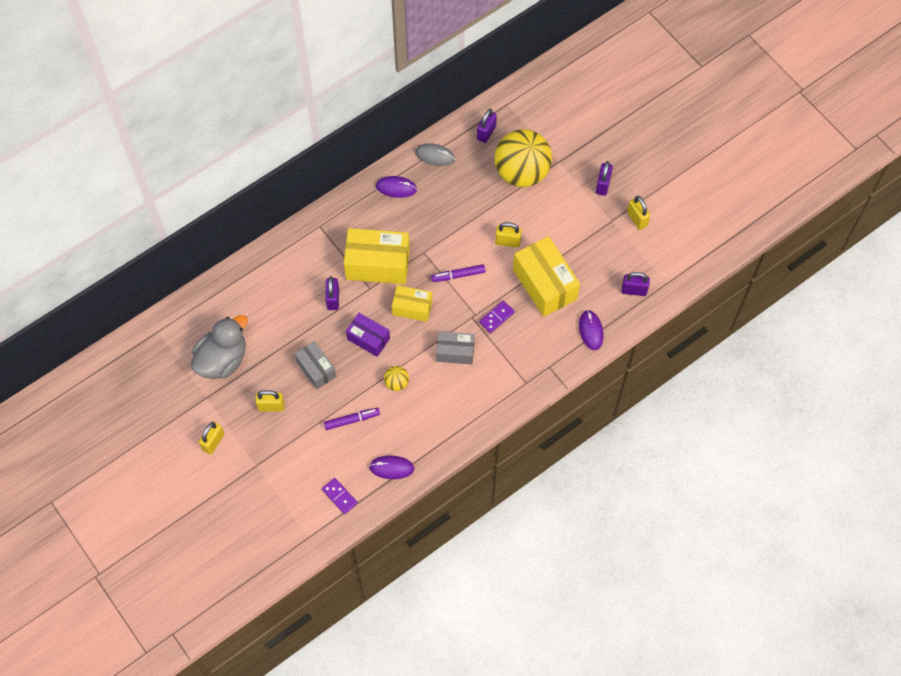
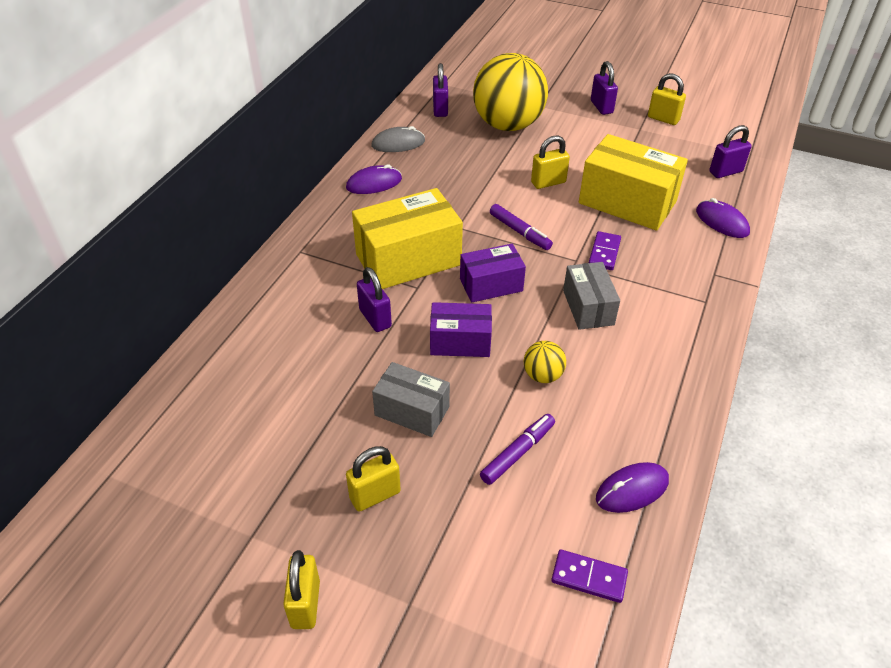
camera: 30 degrees left, 20 degrees down
grey duck [191,315,248,379] -> none
yellow box [392,285,432,322] -> purple box [460,244,526,303]
purple marker [431,264,485,282] -> purple marker turned 90 degrees counterclockwise [490,204,553,250]
grey box [436,331,475,365] -> grey box turned 75 degrees counterclockwise [563,262,620,330]

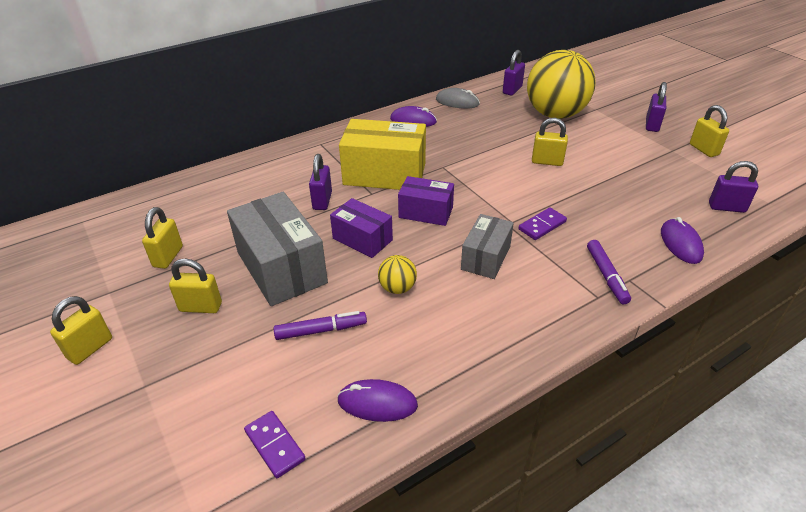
camera: 35 degrees right, 5 degrees down
grey box [372,362,450,437] -> grey box [227,192,328,306], size x1.70
purple marker [490,204,553,250] -> purple marker moved to [587,240,631,304]
yellow box [579,134,688,231] -> none
none -> yellow padlock [142,207,183,269]

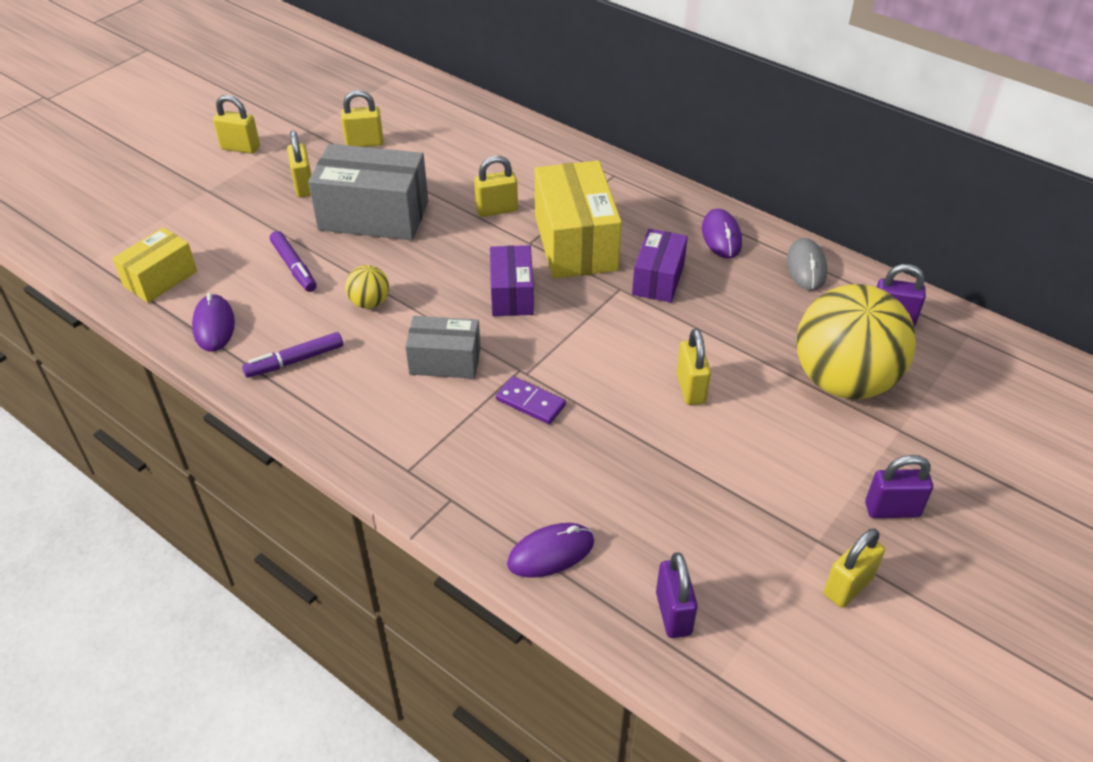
camera: 70 degrees right, 5 degrees up
grey box [227,192,328,306] -> grey box turned 60 degrees clockwise [308,144,428,240]
purple domino [244,411,306,478] -> yellow box [112,227,197,303]
purple padlock [309,154,332,210] -> yellow padlock [474,156,518,217]
purple box [330,198,393,258] -> purple box moved to [632,229,688,303]
purple marker [587,240,631,304] -> purple marker moved to [242,332,343,378]

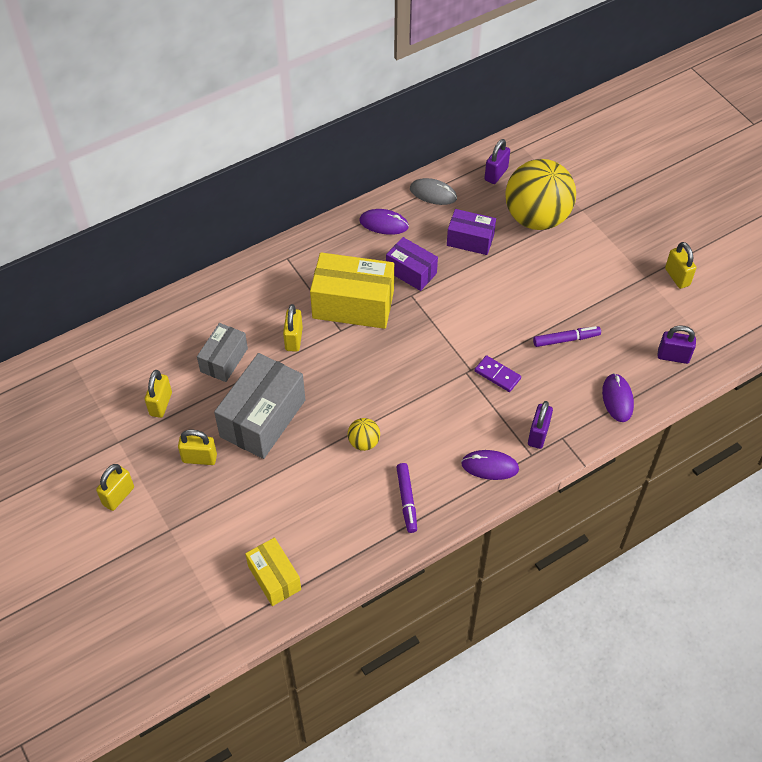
camera: 70 degrees left, 10 degrees up
purple mouse [192,293,235,352] -> purple mouse moved to [461,450,519,480]
purple marker [270,231,317,292] -> purple marker moved to [533,326,601,347]
grey box [405,316,481,379] -> grey box moved to [197,323,248,382]
purple box [490,245,534,316] -> purple box moved to [447,209,496,255]
purple domino [496,376,566,424] -> purple domino turned 75 degrees clockwise [474,355,521,392]
yellow padlock [676,329,711,405] -> none
purple padlock [865,455,933,518] -> purple padlock moved to [528,401,553,449]

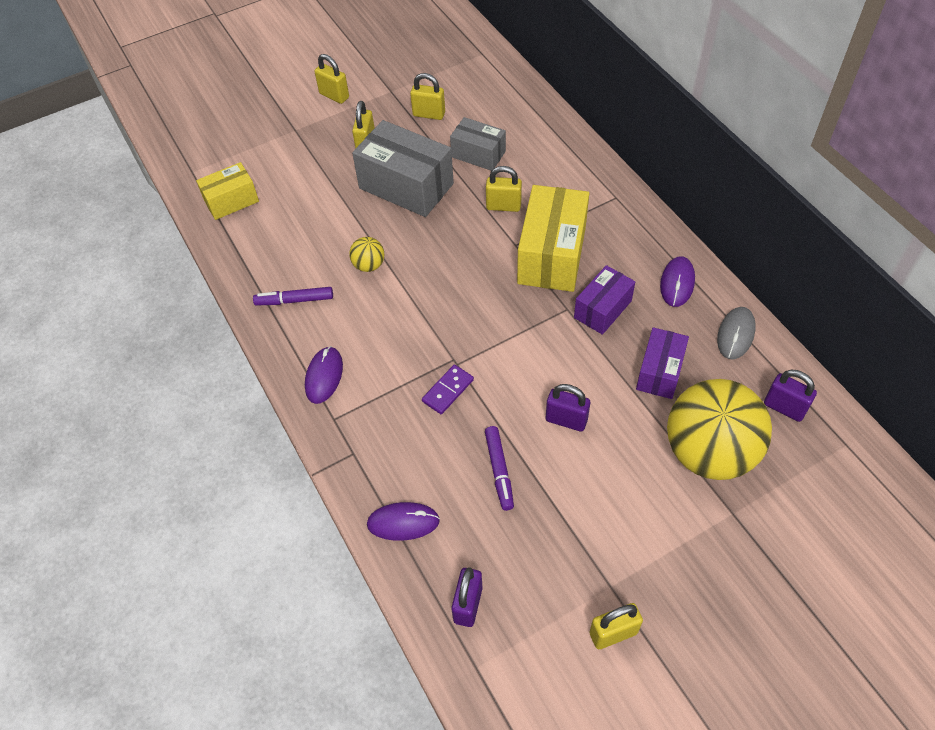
camera: 95 degrees right, 0 degrees up
purple padlock [528,401,553,449] -> purple padlock moved to [546,384,590,432]

